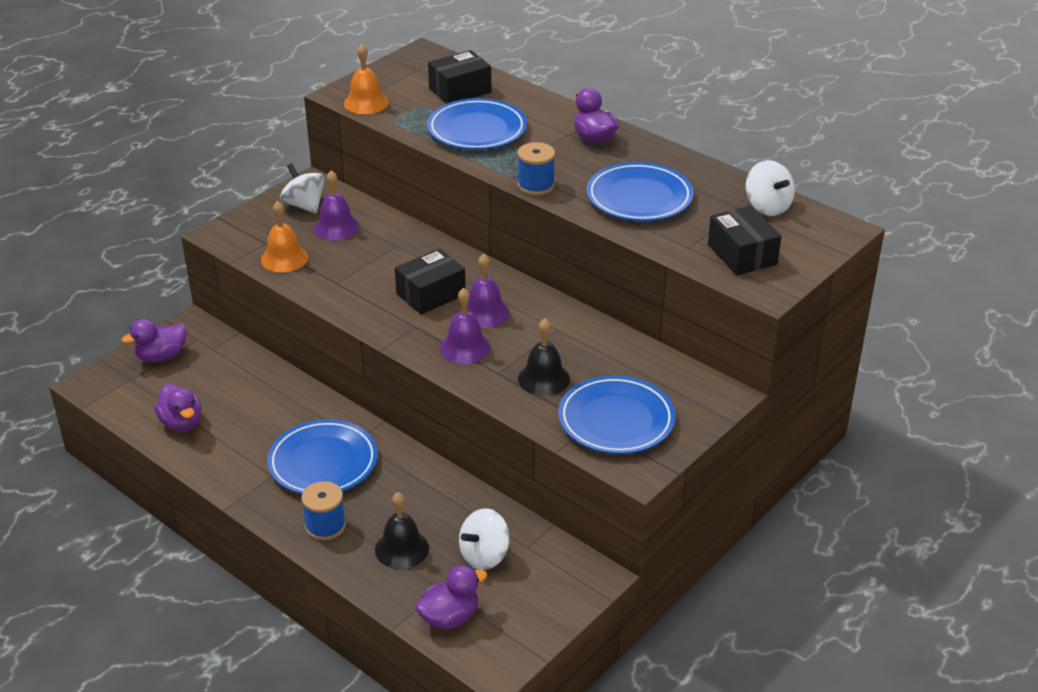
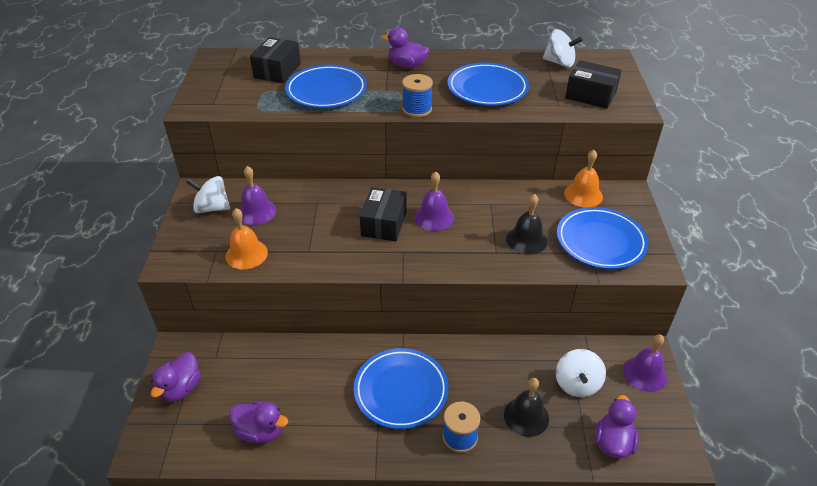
camera: 40 degrees left, 5 degrees up
orange bell [344,44,389,114] -> orange bell moved to [564,150,603,208]
purple bell [440,288,491,364] -> purple bell moved to [623,334,667,392]

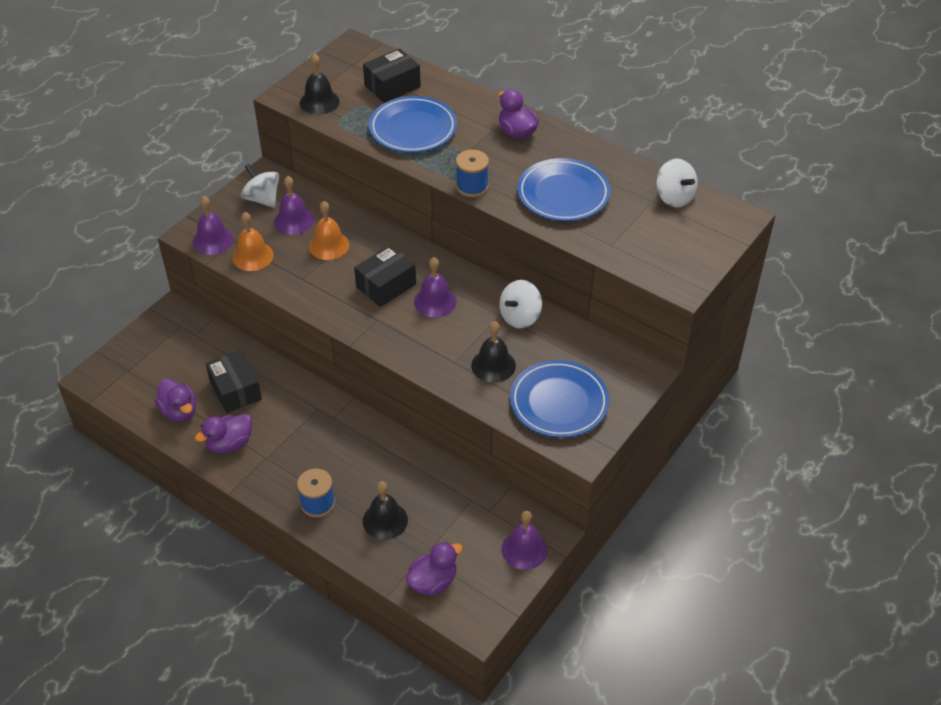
camera: 35 degrees right, 5 degrees up
purple duck [151,352,201,402] -> purple duck moved to [195,414,252,453]
blue plate [354,348,448,429] -> none
white spinning top [556,349,606,397] -> white spinning top moved to [499,280,542,328]
orange bell [564,150,603,208] -> orange bell moved to [309,201,349,260]
black box [565,60,622,109] -> black box moved to [206,350,262,413]
none -> purple bell [193,196,234,255]
none -> black bell [300,53,340,115]

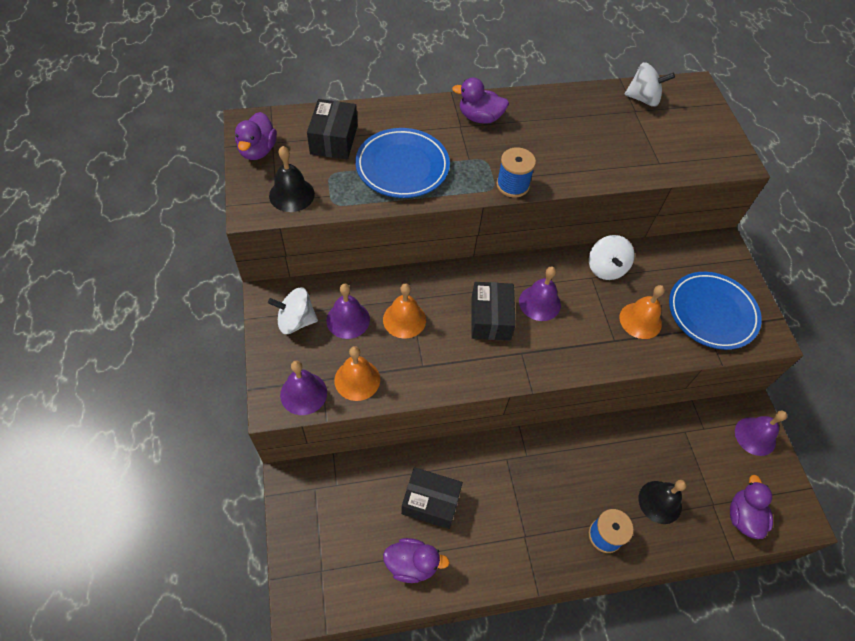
camera: 50 degrees left, 10 degrees up
purple duck [195,414,252,453] -> purple duck moved to [235,112,277,160]
black bell [471,321,516,383] -> orange bell [620,285,665,339]
blue plate [517,158,611,221] -> none

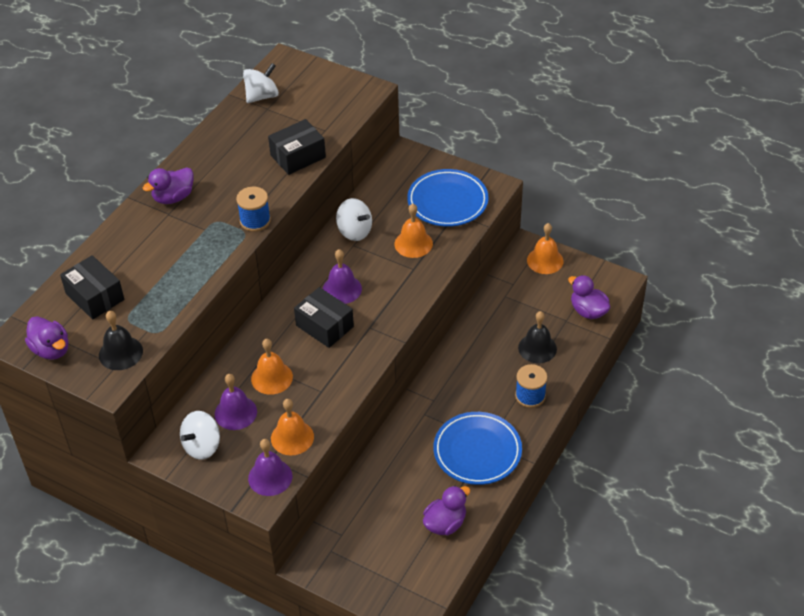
camera: 45 degrees left, 10 degrees down
blue plate [355,128,450,198] -> blue plate moved to [433,412,522,485]
black box [401,467,463,529] -> black box moved to [268,119,326,175]
purple bell [735,411,787,456] -> orange bell [527,223,563,274]

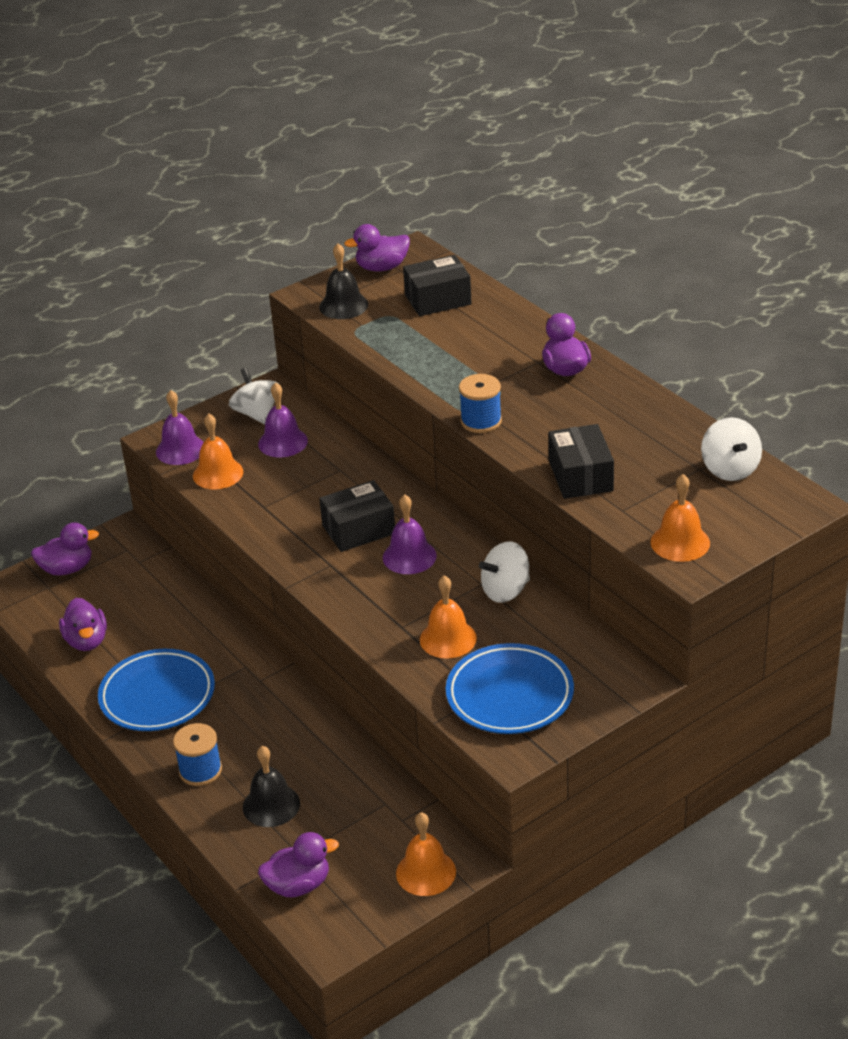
camera: 115 degrees right, 10 degrees down
orange bell [251,339,293,395] -> orange bell moved to [651,474,710,562]
none -> purple duck [31,522,99,575]

